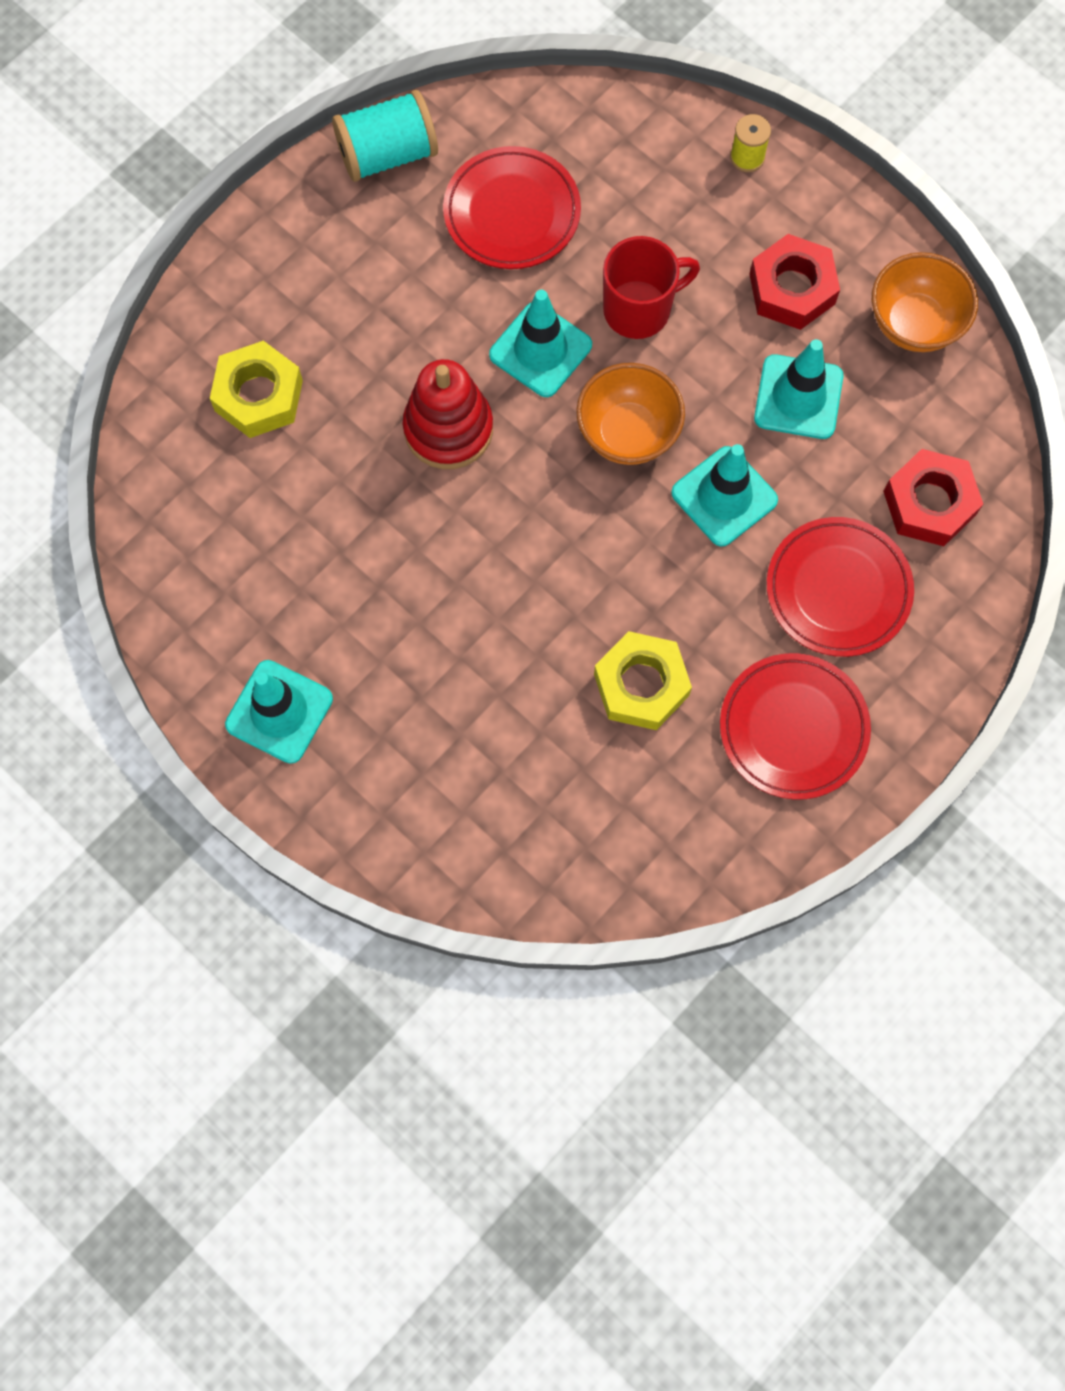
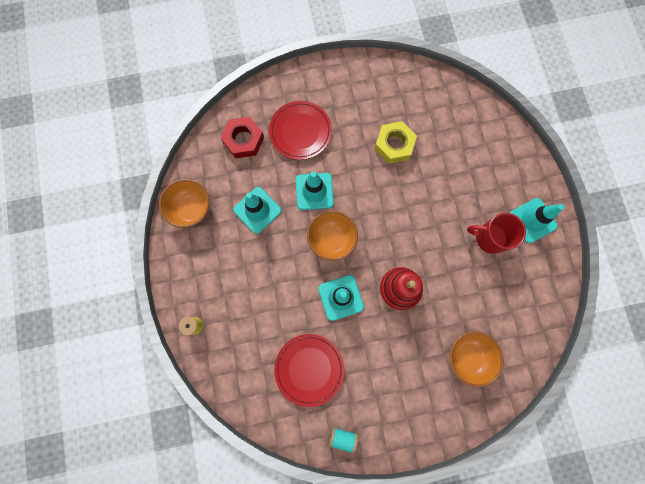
camera: 145 degrees left, 5 degrees up
yellow nut [210,341,303,438] -> orange bowl [449,331,504,387]
turquoise spool [332,90,438,182] -> turquoise spool [329,427,358,454], size x0.54
red mug [603,236,700,339] -> red mug moved to [467,213,526,254]
red plate [720,653,871,800] -> none
red nut [749,234,840,330] -> none

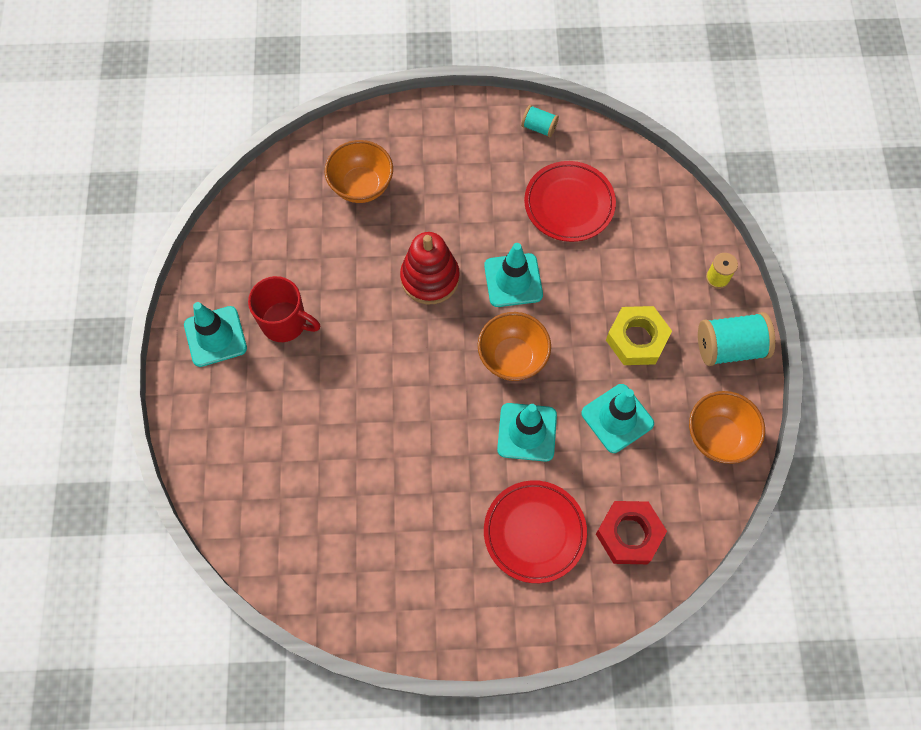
camera: 170 degrees left, 10 degrees down
yellow nut [375,121,417,164] -> yellow nut moved to [606,306,672,365]
none -> turquoise spool [698,312,775,366]

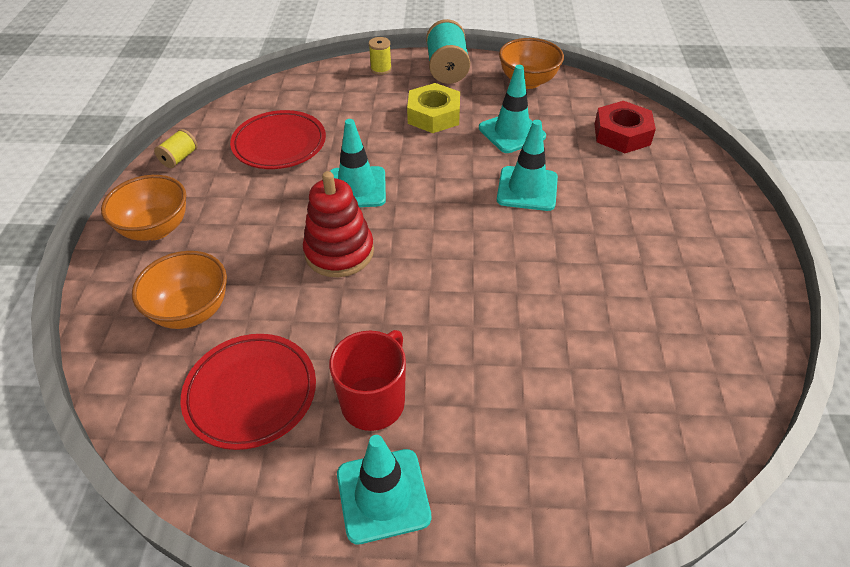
camera: 85 degrees left, 20 degrees down
orange bowl [478,312,551,381] -> orange bowl moved to [101,175,186,241]
red plate [484,480,587,583] -> red plate moved to [181,334,316,450]
turquoise spool [521,105,559,137] -> yellow spool [154,129,198,168]

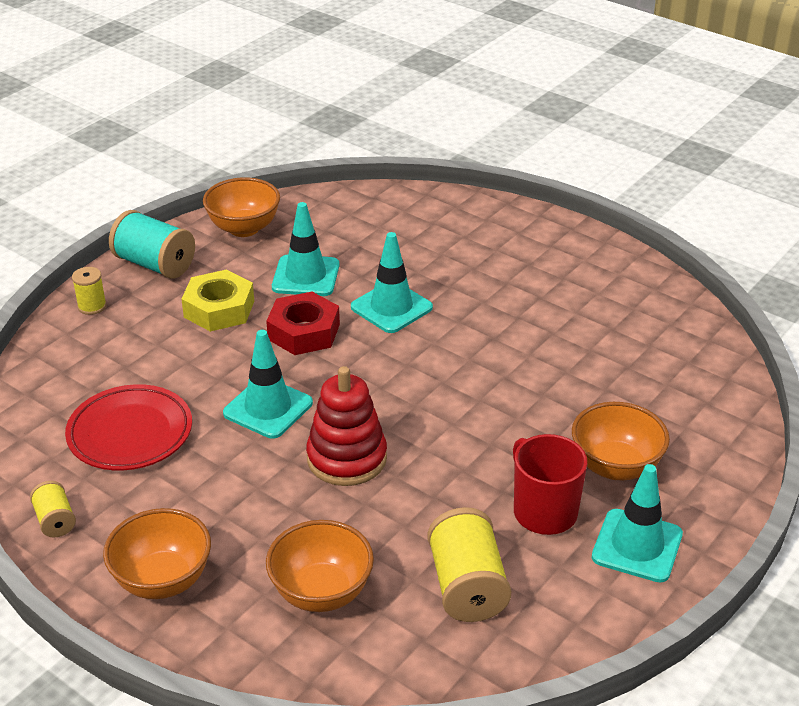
camera: 55 degrees left, 10 degrees down
red plate [181,334,316,450] -> yellow spool [427,507,512,622]
red nut [594,101,656,153] -> red nut moved to [266,292,340,355]
none -> orange bowl [572,402,670,480]

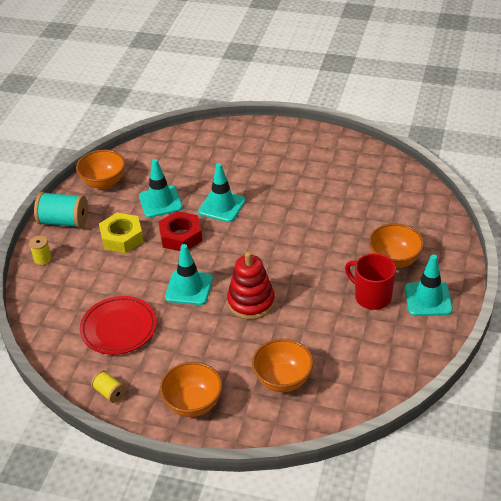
camera: 20 degrees left, 5 degrees up
yellow spool [427,507,512,622] -> none

